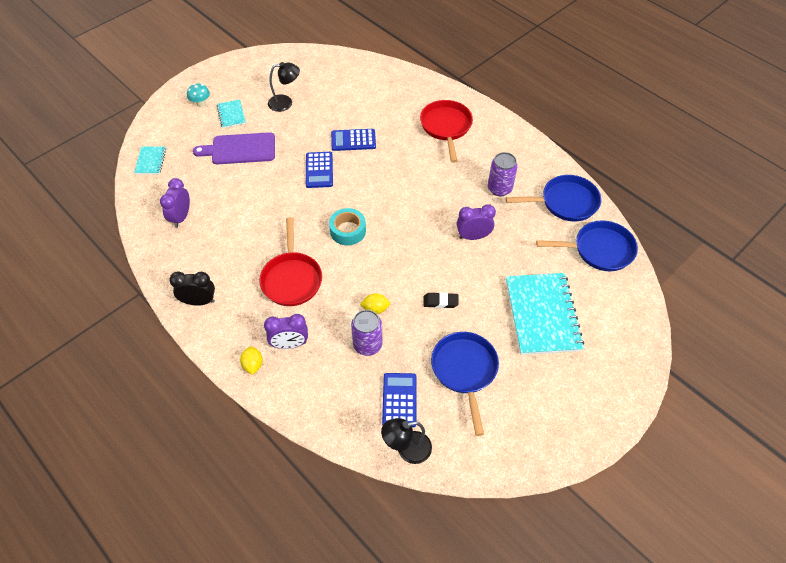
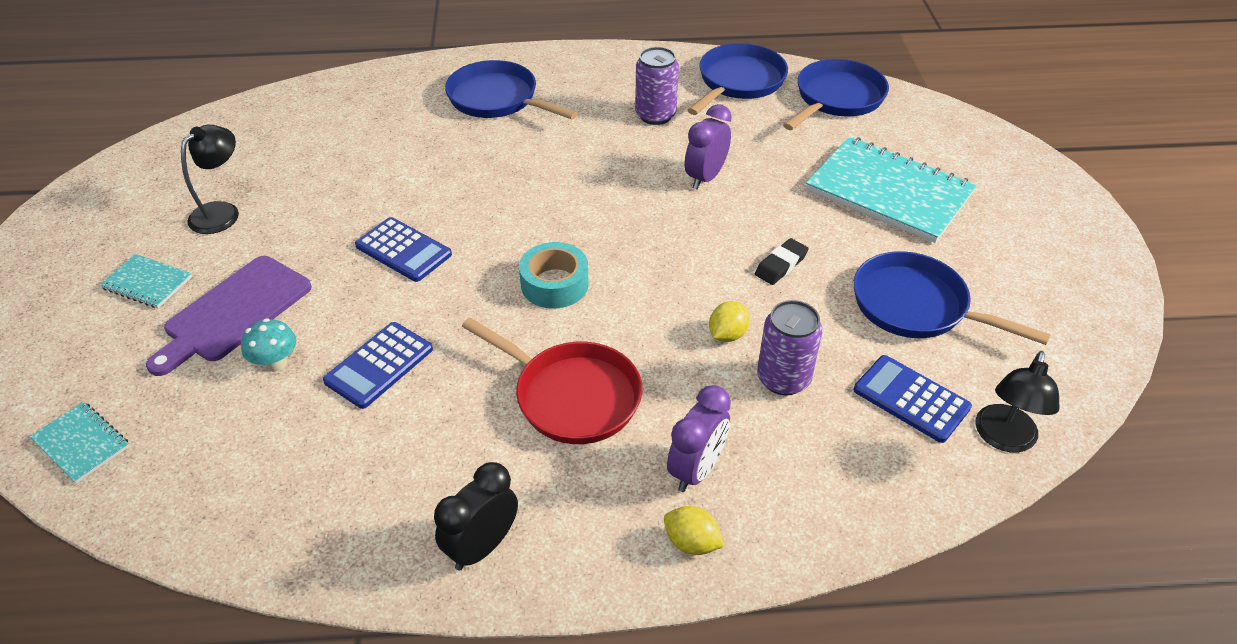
camera: 50 degrees left, 10 degrees down
purple clock [160,178,190,228] -> none
turquoise mushroom [187,84,210,107] -> turquoise mushroom moved to [241,318,296,372]
blue calculator [331,129,376,151] -> blue calculator moved to [323,322,433,409]
red pan [420,100,473,163] -> blue pan [445,60,578,119]

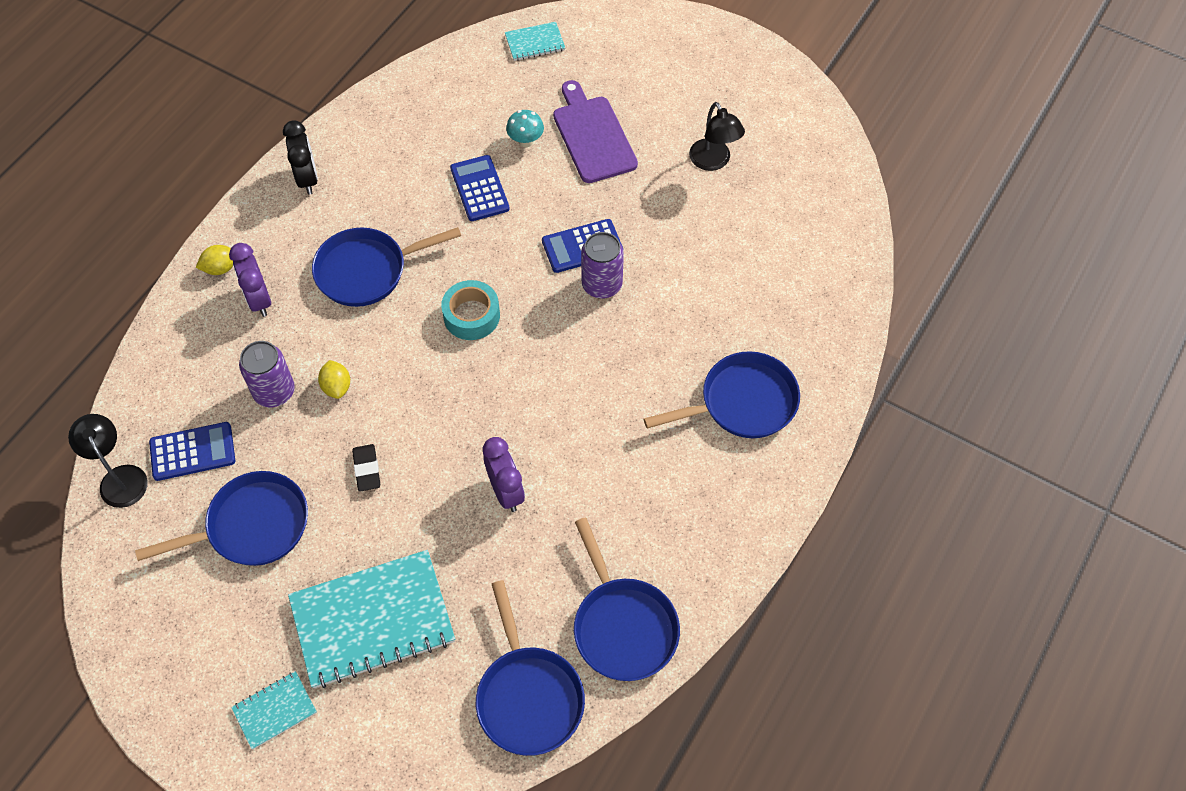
camera: 125 degrees right, 15 degrees up
turquoise notebook [100,254,192,308] -> turquoise notebook moved to [231,671,317,749]
red pan [462,317,642,444] -> blue pan [312,227,461,307]
purple can [635,47,679,125] -> purple can moved to [581,232,624,299]

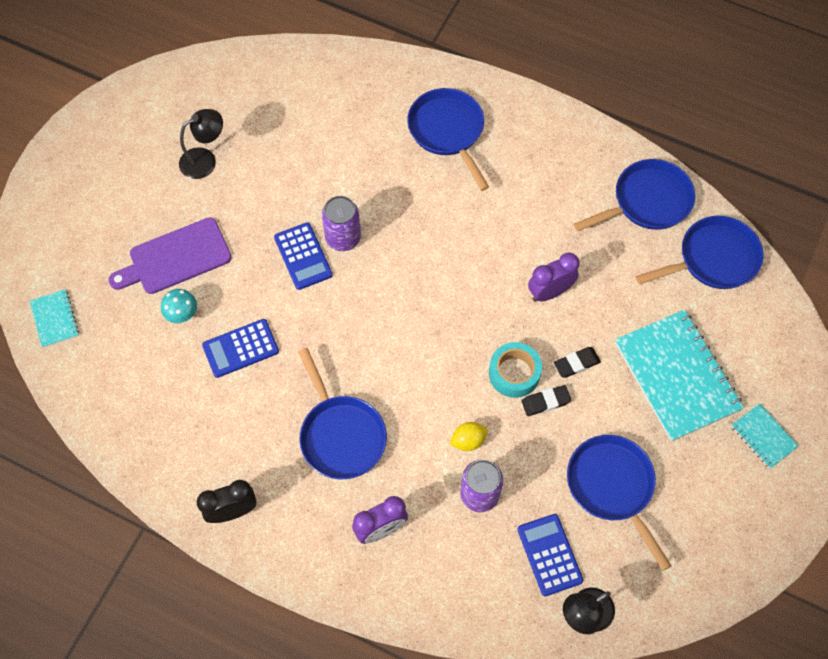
camera: 95 degrees left, 5 degrees up
yellow lemon [196,245,233,275] -> none
turquoise tape [441,280,500,340] -> turquoise tape moved to [489,342,542,398]
none -> black eraser [554,347,601,378]

